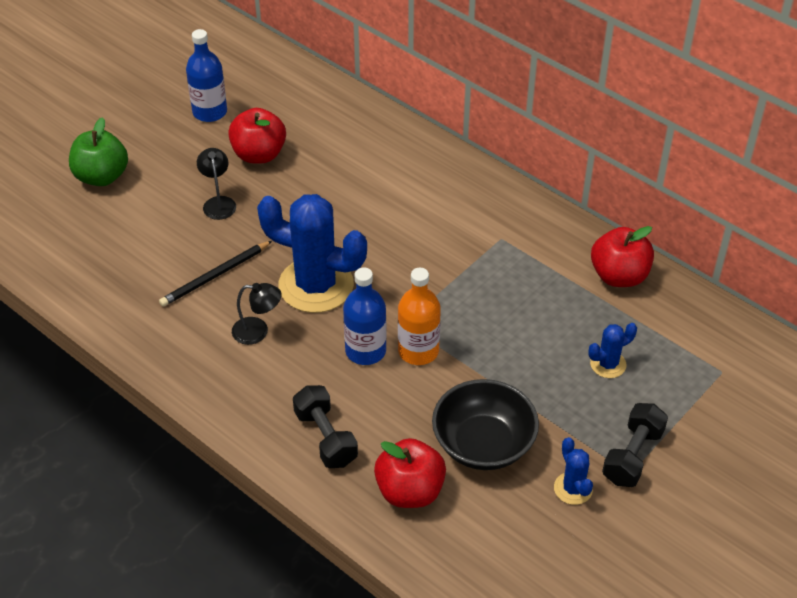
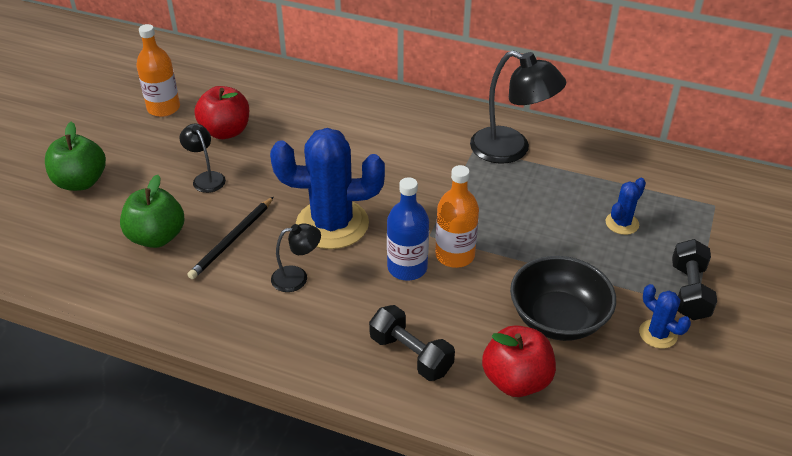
camera: 20 degrees left, 5 degrees down
blue bottle [186,29,227,122] -> orange bottle [136,24,180,117]
red apple [591,226,654,287] -> none
none -> green apple [120,175,184,248]
none -> black lamp [470,50,566,164]

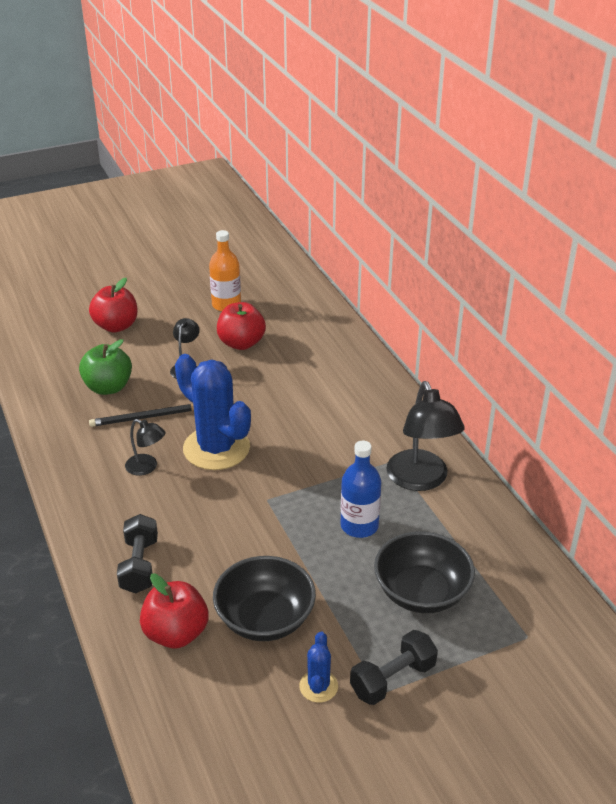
camera: 45 degrees right, 5 degrees down
green apple [45,122,106,191] -> red apple [89,278,138,333]
blue bottle [387,177,429,281] -> blue bottle moved to [341,441,381,538]
orange bottle [435,165,479,268] -> none
blue cactus [606,178,646,235] -> black bowl [374,531,475,613]

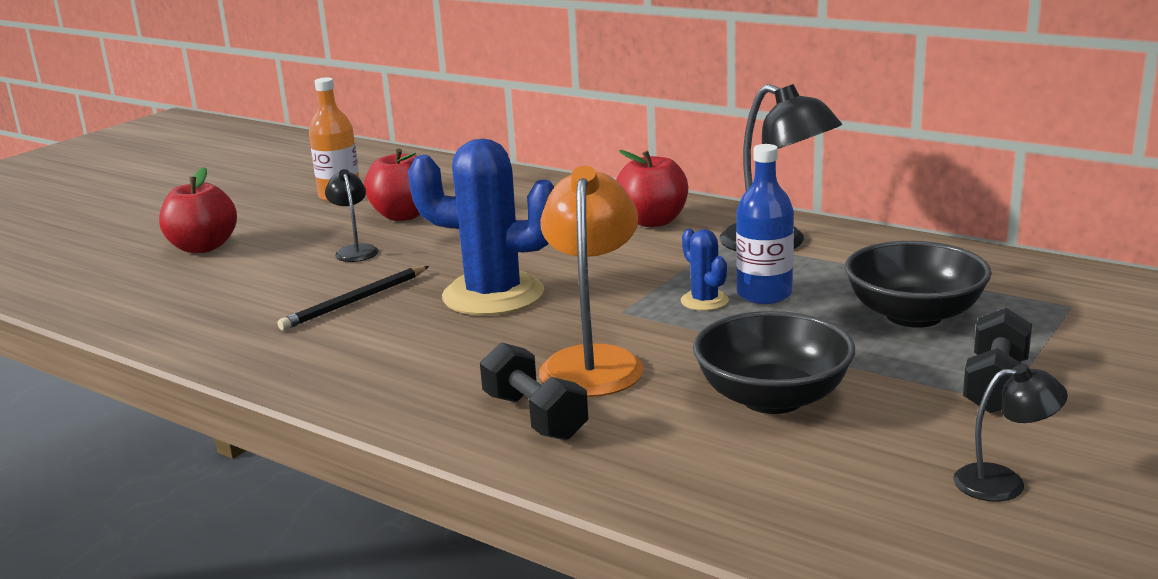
camera: 30 degrees left, 15 degrees down
green apple [79,339,132,395] -> none
black lamp [125,419,165,476] -> black lamp moved to [953,364,1068,501]
red apple [140,574,208,648] -> red apple moved to [616,150,688,227]
blue cactus [299,631,338,703] -> blue cactus moved to [681,229,729,311]
none -> orange lamp [539,166,644,397]

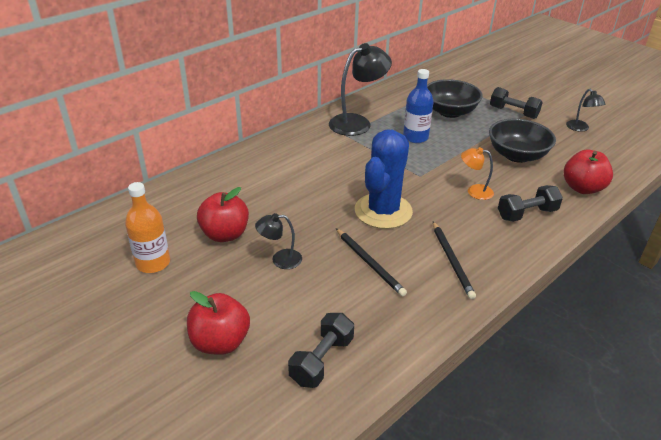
camera: 80 degrees left, 15 degrees up
orange lamp [539,166,644,397] -> orange lamp [461,147,494,200], size x0.53
red apple [616,150,688,227] -> red apple moved to [564,150,613,194]
blue cactus [681,229,729,311] -> none
black lamp [953,364,1068,501] -> black lamp turned 150 degrees clockwise [566,89,605,132]
none -> black dumbbell [288,313,354,388]
none -> black pencil [433,221,476,299]

